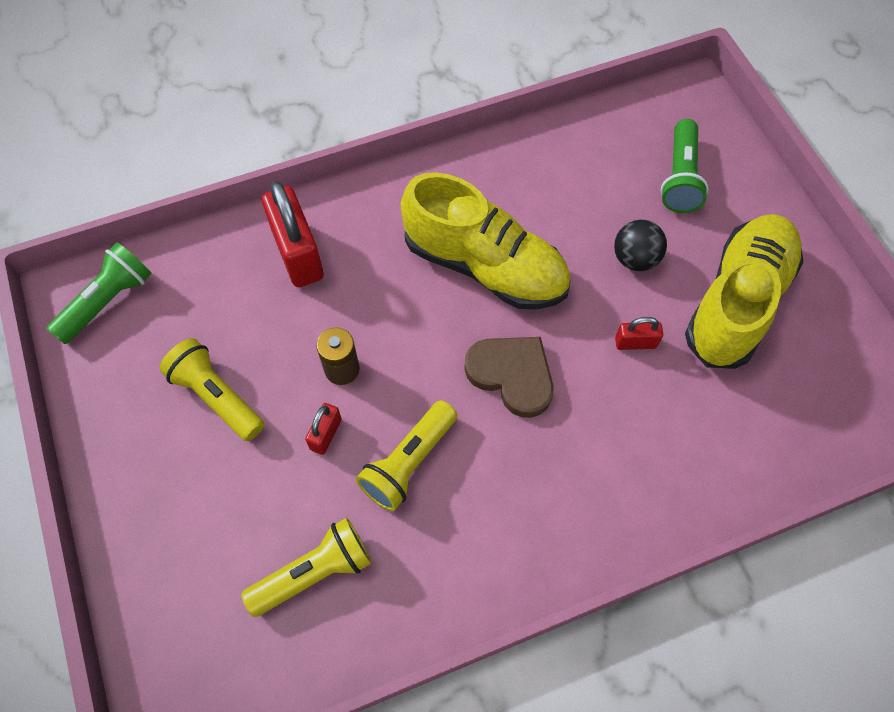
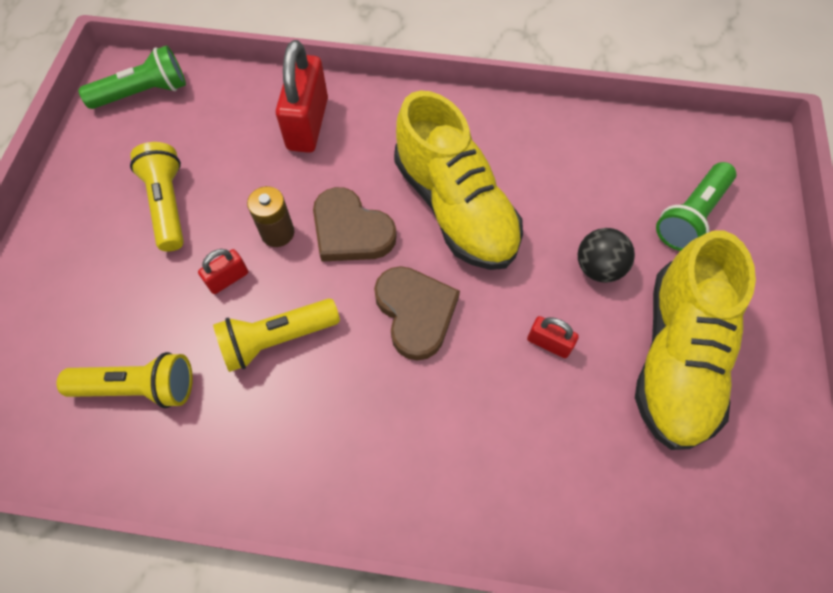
camera: 30 degrees right, 0 degrees up
yellow shoe [685,214,804,369] -> yellow shoe turned 135 degrees clockwise [635,230,756,450]
none -> brown heart [313,187,397,261]

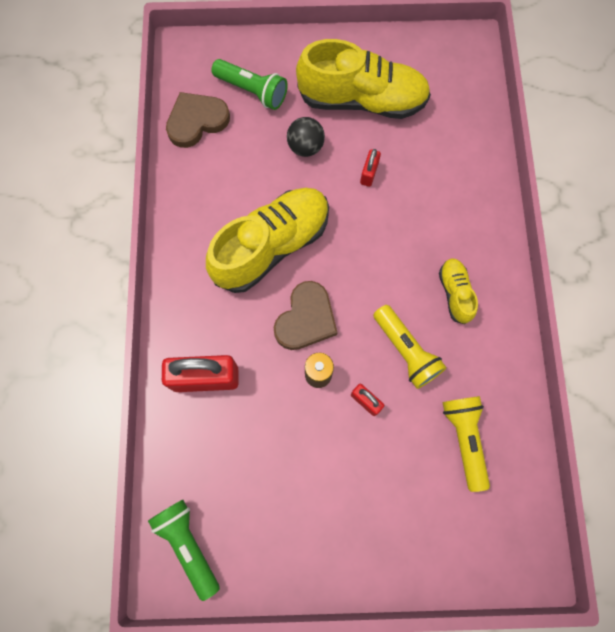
camera: 100 degrees left, 10 degrees up
yellow flashlight [130,142,184,251] -> none
brown heart [374,266,460,361] -> brown heart moved to [166,92,230,148]
none -> yellow shoe [439,258,478,324]

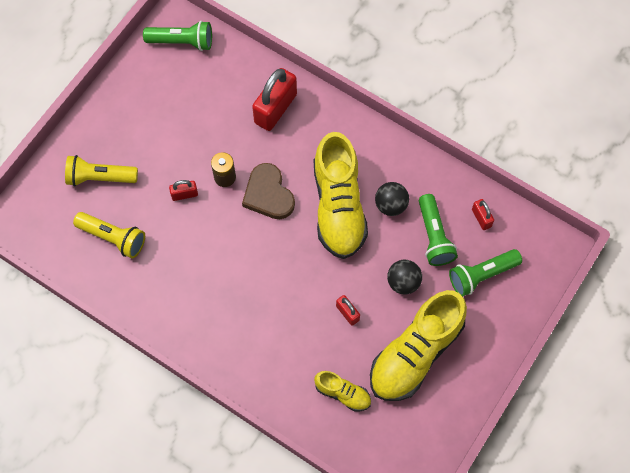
camera: 125 degrees right, 5 degrees down
brown heart [166,92,230,148] -> red padlock [472,199,494,230]
yellow flashlight [373,305,447,389] -> yellow flashlight moved to [65,155,138,186]
yellow shoe [439,258,478,324] -> yellow shoe moved to [314,371,371,411]
none -> black ball [375,182,409,216]
none -> green flashlight [419,194,458,266]

